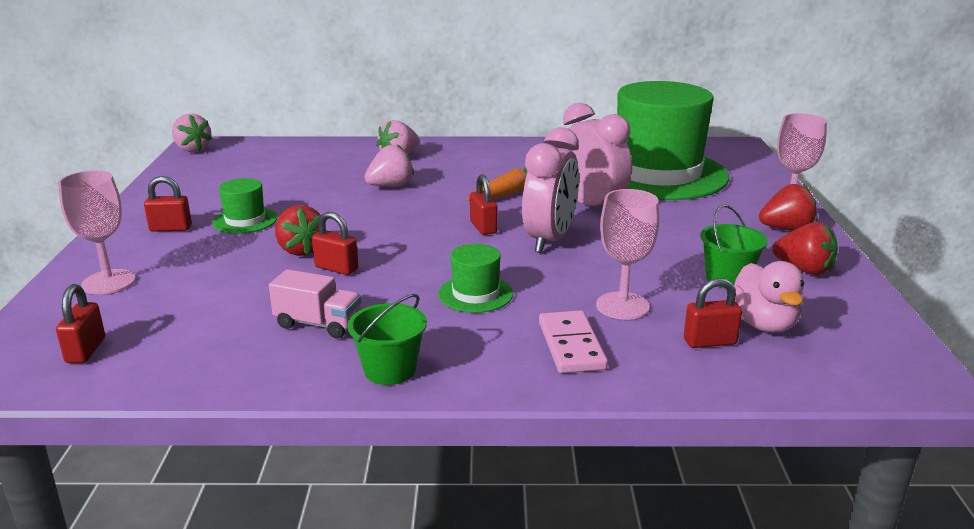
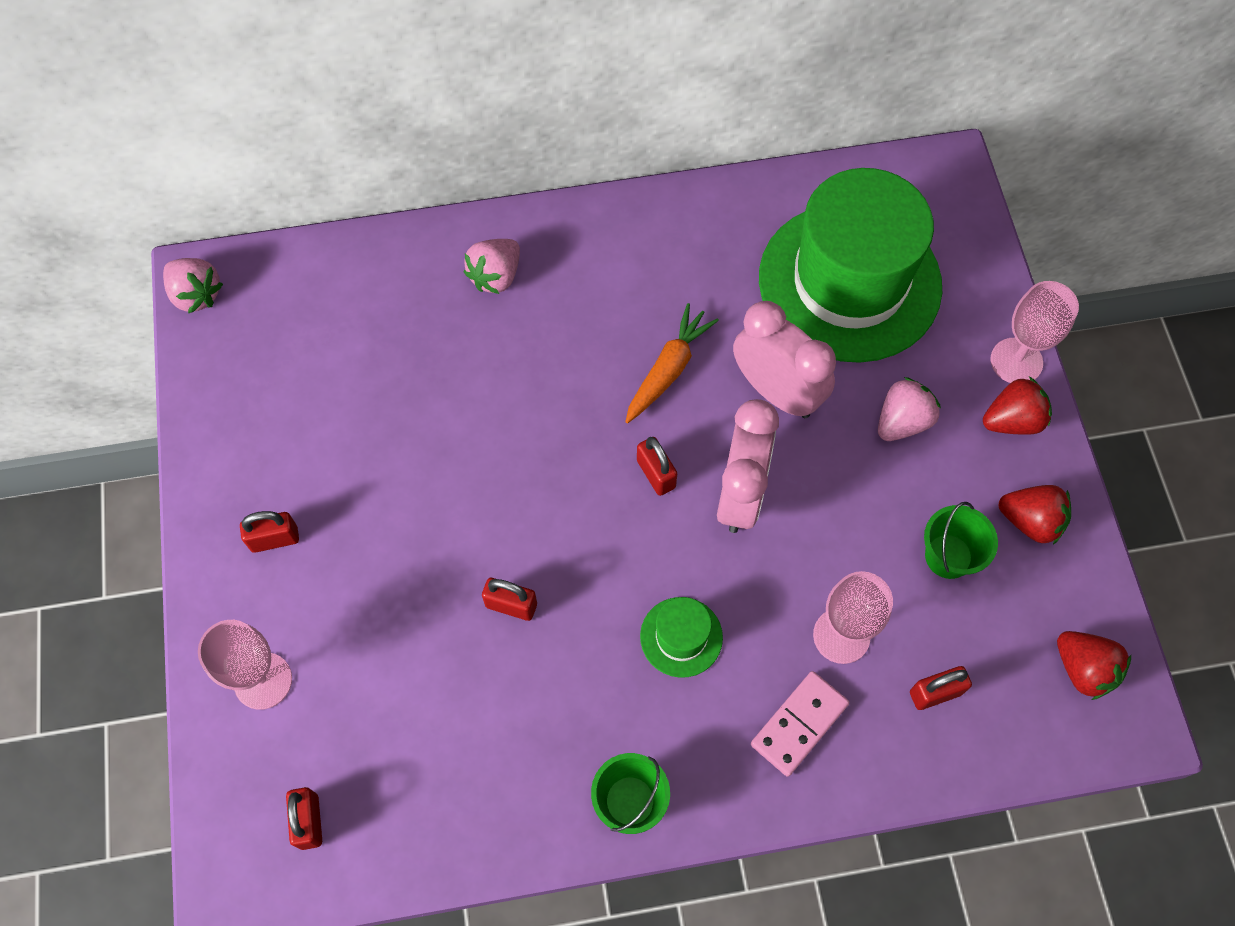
camera: 10 degrees left, 40 degrees up
green hat [212,178,277,234] -> none
pink truck [269,269,362,338] -> none
red strawberry [275,205,321,256] -> red strawberry moved to [1057,631,1131,700]
pink strawberry [364,144,414,187] -> pink strawberry moved to [878,377,941,441]
pink domino [539,310,608,373] -> pink domino turned 60 degrees clockwise [751,671,849,777]
pink duck [734,261,804,333] -> none

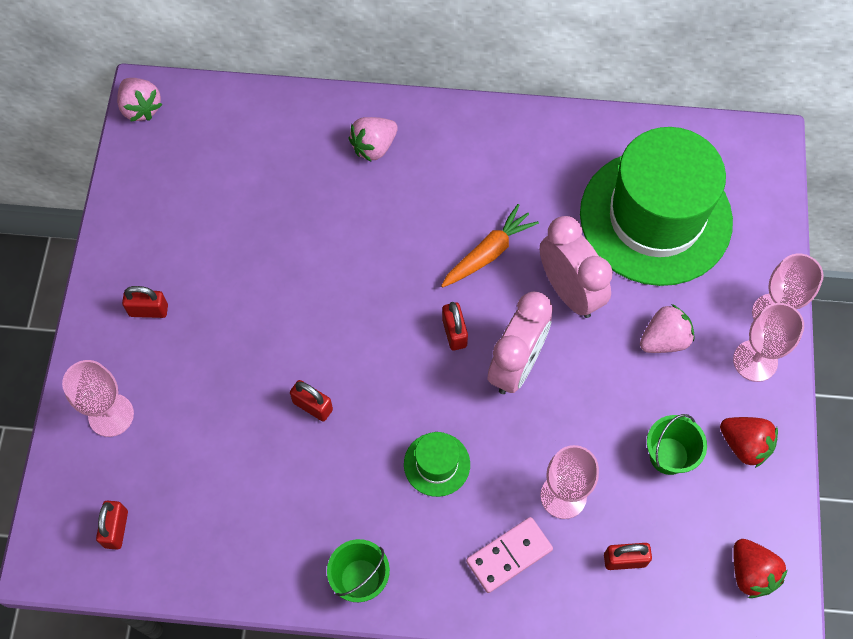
camera: 15 degrees right, 0 degrees up
red strawberry [983,377,1052,435] -> pink goblet [733,303,804,382]

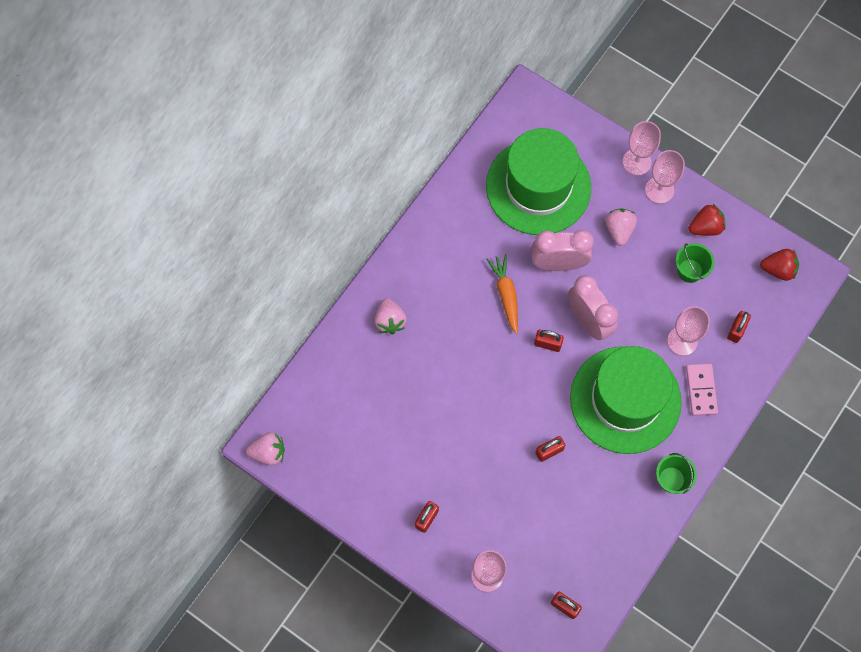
camera: 60 degrees left, 5 degrees up
green hat [404,432,470,497] -> green hat [570,346,682,454], size x2.49

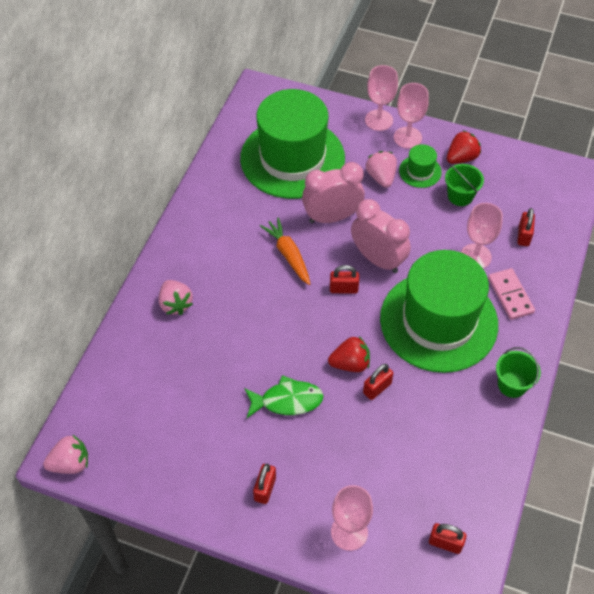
camera: 15 degrees left, 15 degrees down
red strawberry [760,249,799,281] -> red strawberry moved to [328,336,370,372]
none -> green fish [244,375,324,418]
none -> green hat [399,144,442,188]

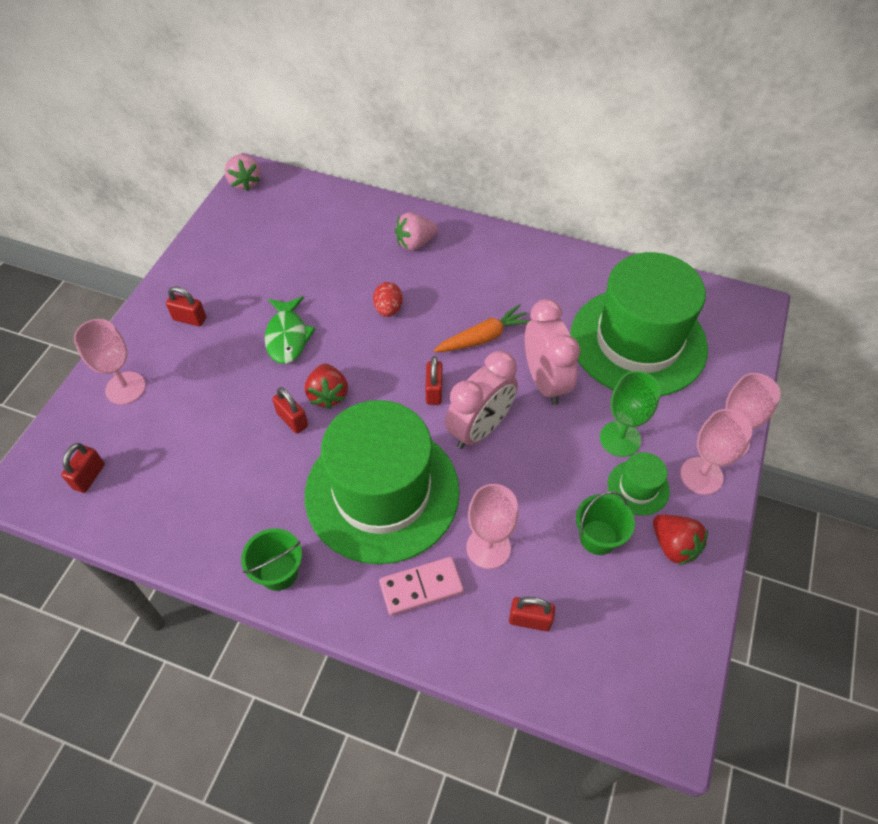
camera: 90 degrees right, 0 degrees up
pink strawberry [366,151,397,188] -> green goblet [600,371,661,457]
none -> red egg [373,282,403,317]

